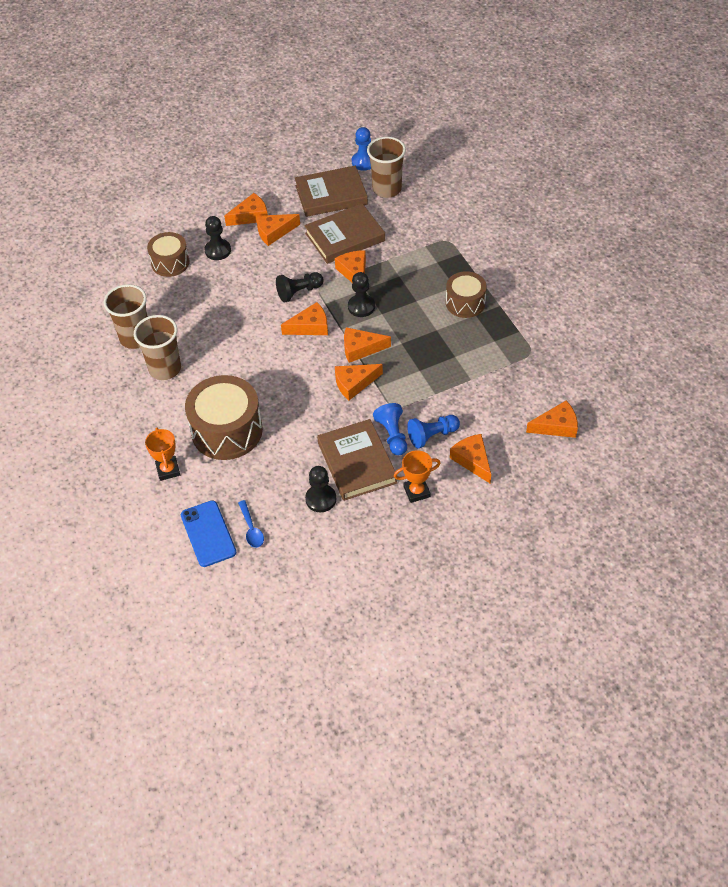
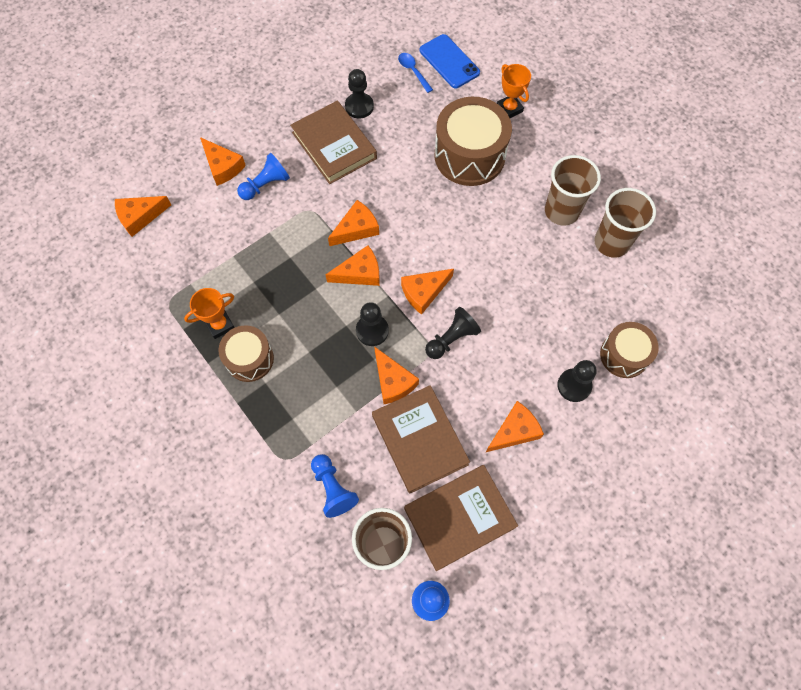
camera: 165 degrees right, 15 degrees up
orange cheese [224,193,268,226] -> none
brown book [304,203,385,264] -> brown book turned 75 degrees counterclockwise [372,385,470,493]
blue pawn [373,403,407,455] -> blue pawn moved to [311,454,359,518]
orange trophy [394,450,441,503] -> orange trophy moved to [184,288,235,339]

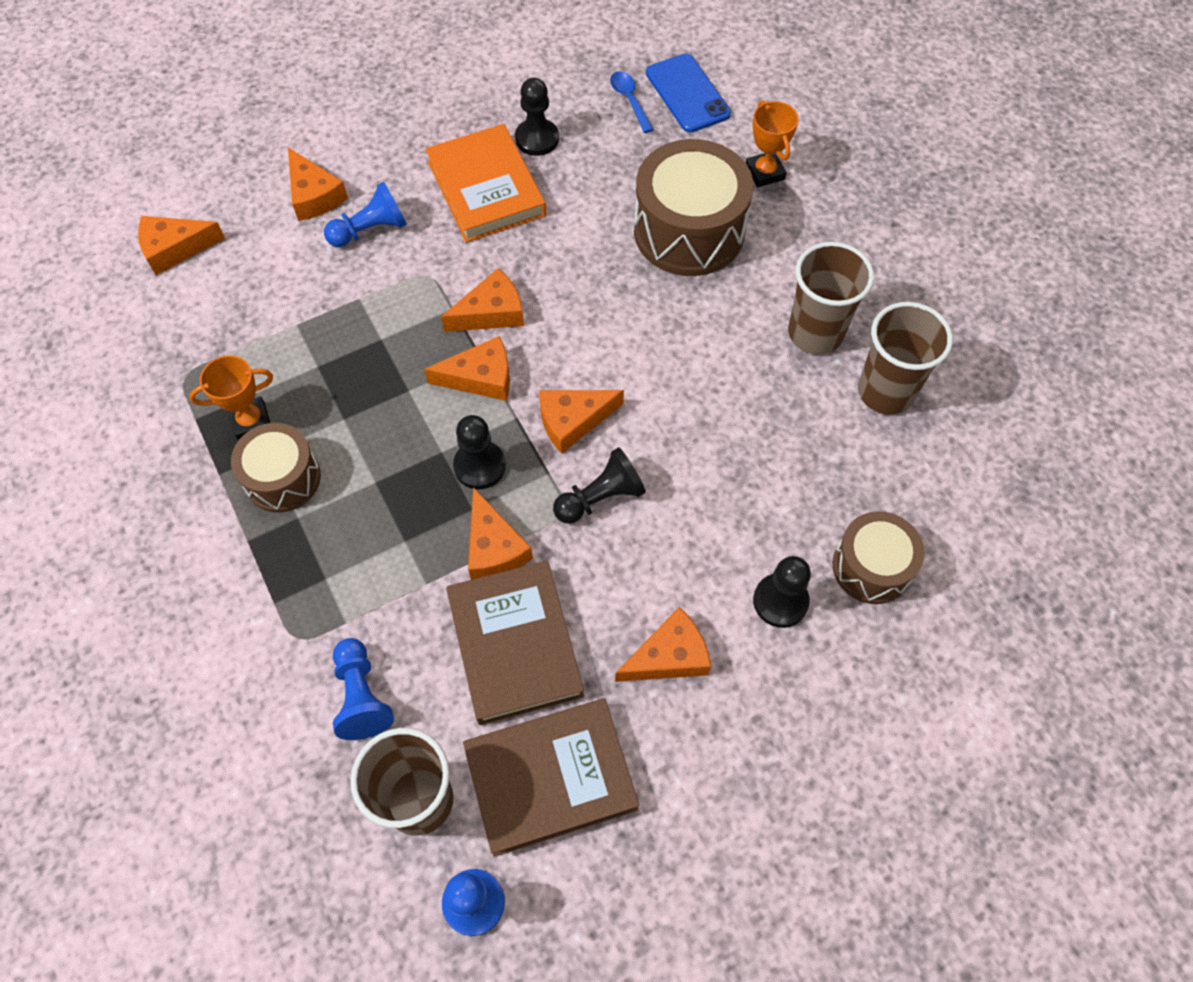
camera: 10 degrees right, 5 degrees down
brown book [290,101,377,184] -> orange book [425,124,546,243]

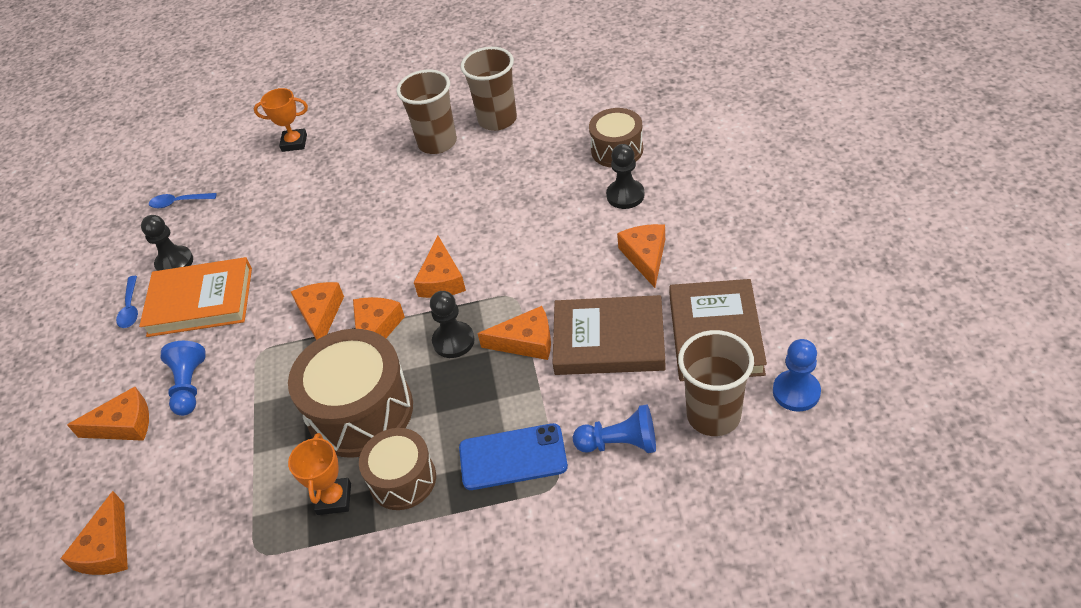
camera: 65 degrees left, 15 degrees down
black pawn [553,447,646,524] -> none
brown drum [634,139,754,276] -> brown drum moved to [288,329,413,458]
blue phone [646,53,731,133] -> blue phone moved to [459,423,568,490]
none -> blue spoon [116,276,138,328]

